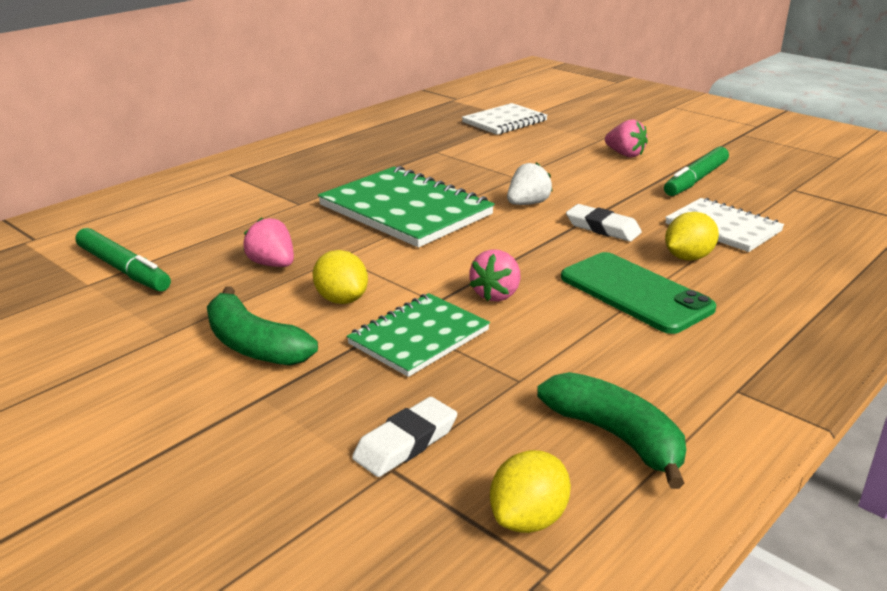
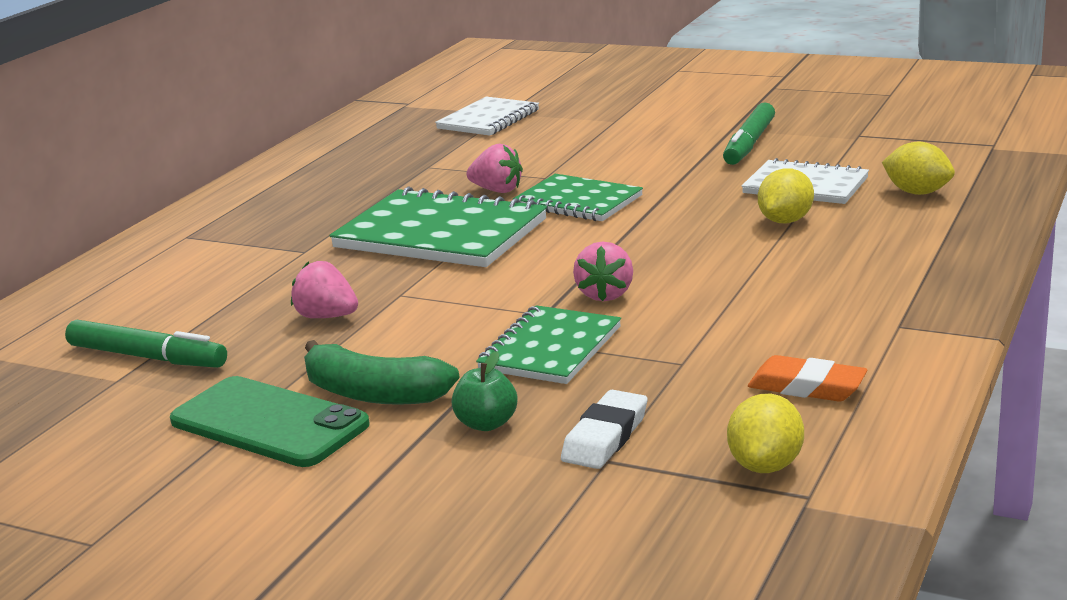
camera: 15 degrees left, 5 degrees down
yellow lemon [313,250,368,304] -> yellow lemon moved to [882,141,955,195]
white strawberry [507,162,553,205] -> green notebook [513,174,643,221]
green banana [537,372,686,489] -> orange eraser [748,355,868,402]
green phone [561,252,716,334] -> green phone moved to [170,376,370,467]
white eraser [566,204,642,241] -> none
pink strawberry [605,119,648,157] -> pink strawberry moved to [466,144,523,193]
none -> green apple [452,351,517,431]

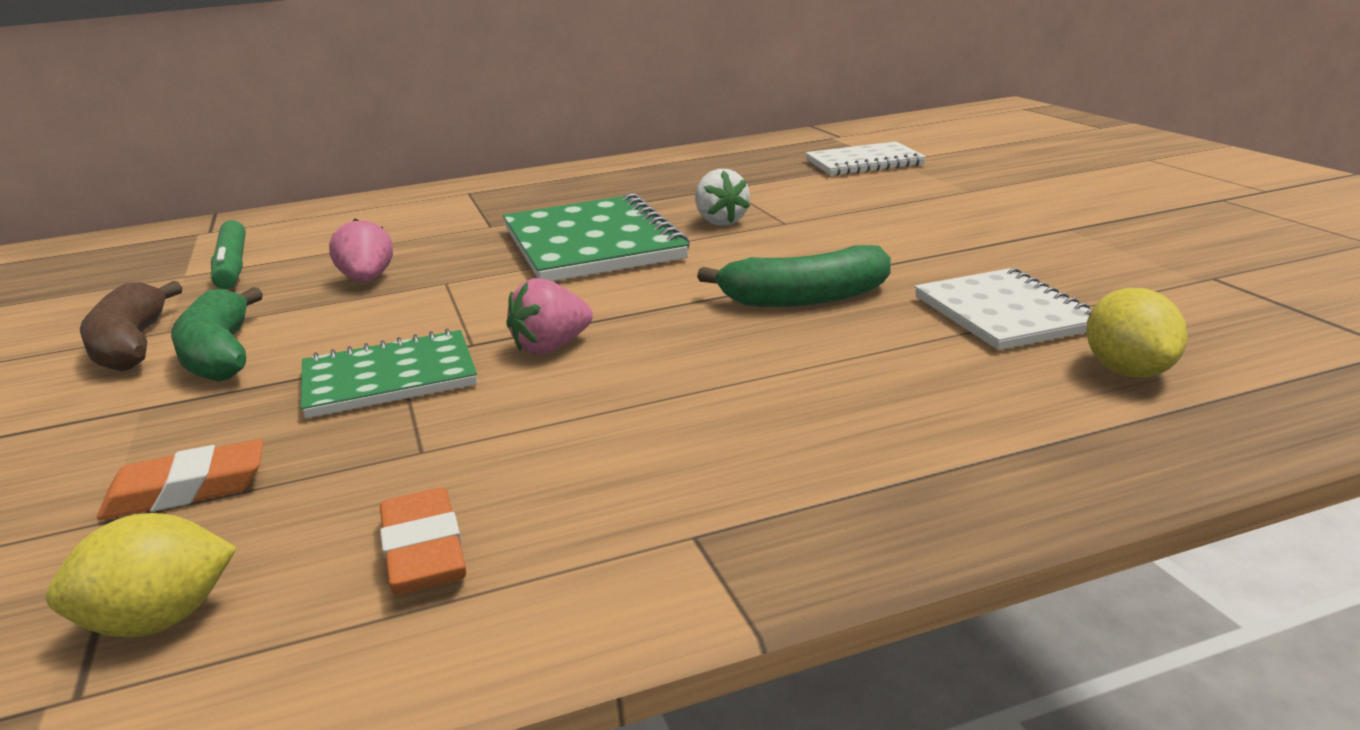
camera: 45 degrees right, 0 degrees up
green phone [170,376,370,467] -> brown banana [80,281,182,372]
green apple [452,351,517,431] -> none
pink strawberry [466,144,523,193] -> white strawberry [695,169,750,226]
green notebook [513,174,643,221] -> none
white eraser [561,390,647,469] -> orange eraser [97,439,263,520]
green marker [723,102,775,165] -> none
yellow lemon [758,168,814,223] -> none
none -> green banana [697,245,891,307]

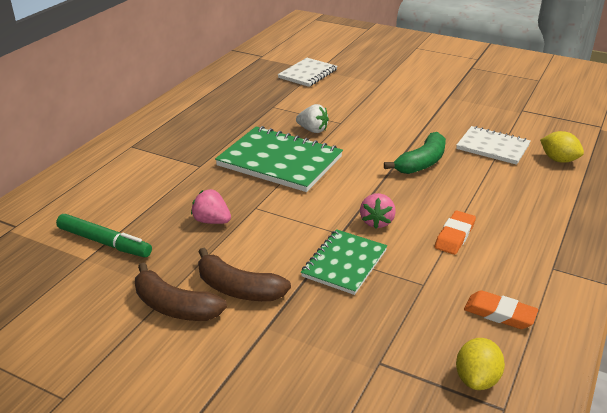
camera: 45 degrees left, 10 degrees up
orange eraser [97,439,263,520] -> orange eraser moved to [435,211,476,255]
green banana [171,287,263,382] -> brown banana [198,248,291,301]

